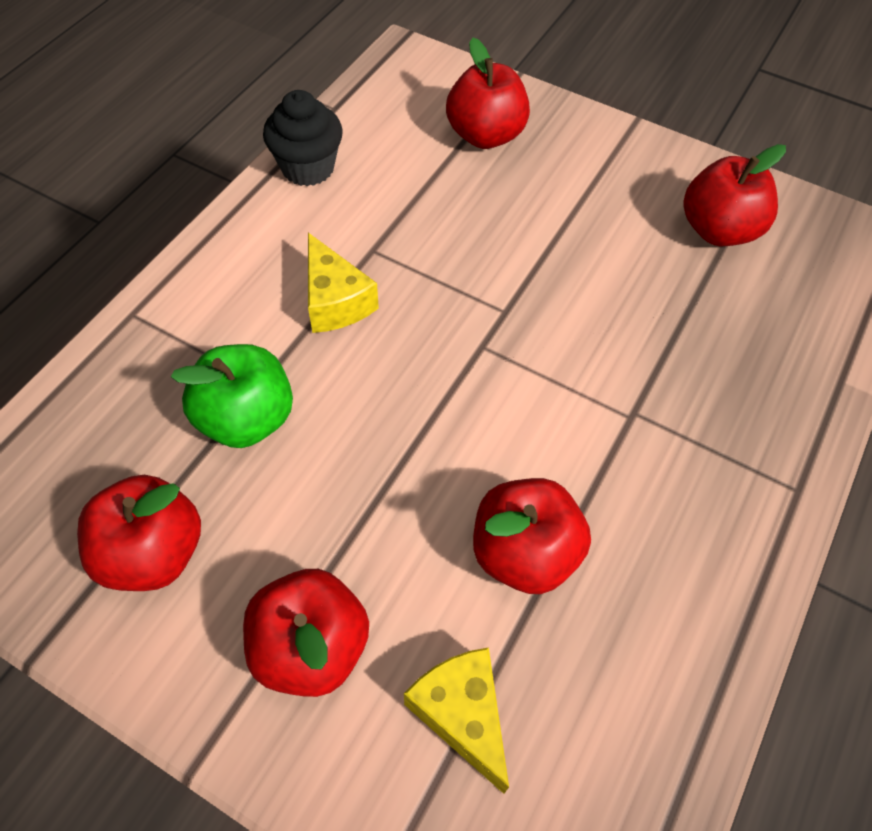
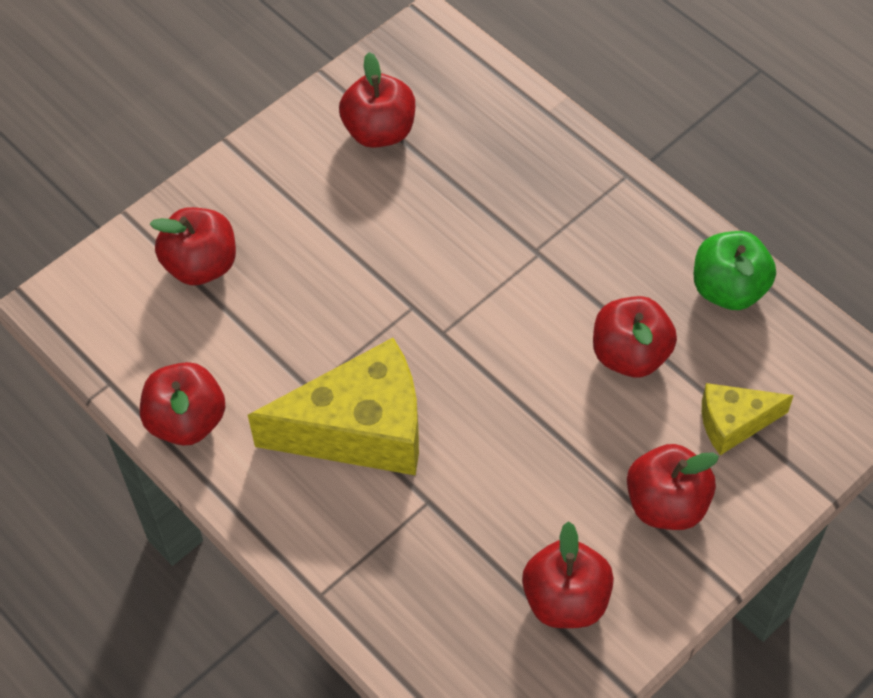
camera: 70 degrees left, 0 degrees up
green apple [171,344,293,448] -> green apple moved to [694,231,776,310]
black cupcake [263,90,343,186] -> red apple [140,362,226,446]
yellow cheese [308,233,379,333] -> yellow cheese [248,338,419,475], size x1.89

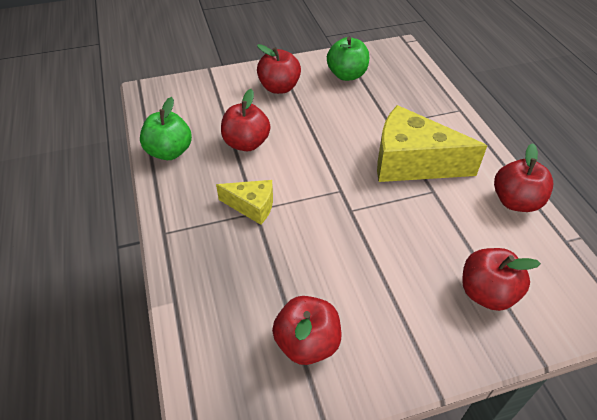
camera: 155 degrees left, 10 degrees down
red apple [522,521,614,628] -> green apple [327,37,369,81]
yellow cheese [702,383,794,455] -> yellow cheese moved to [216,180,273,225]

